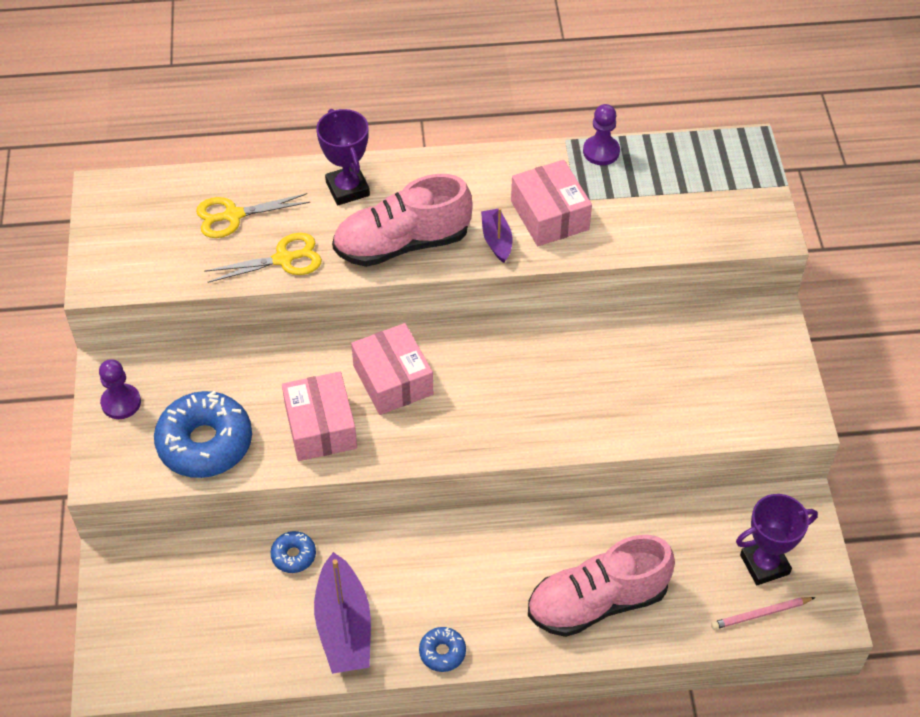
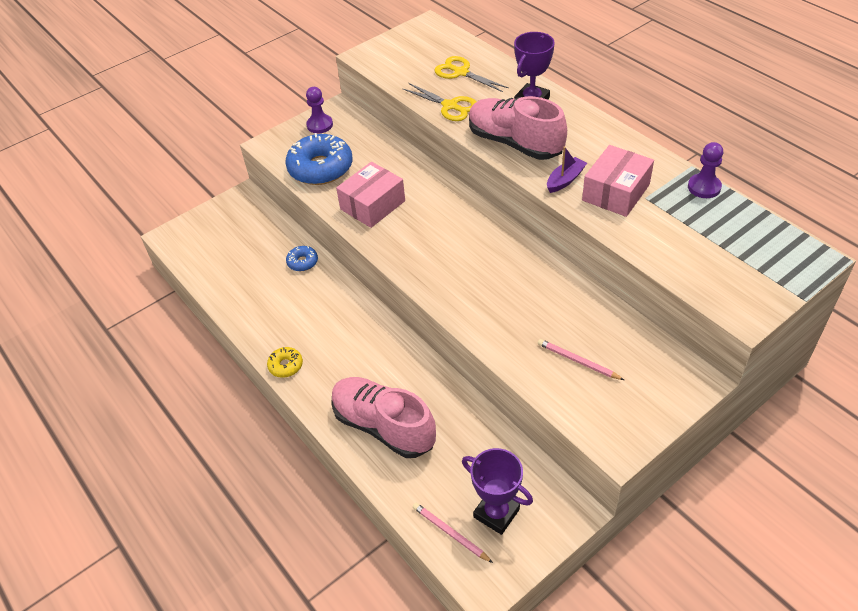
camera: 60 degrees right, 5 degrees down
purple boat [314,552,371,674] -> none
pink box [351,323,433,415] -> none
blue donut [419,627,466,672] -> yellow donut [267,347,303,378]
none -> pink pencil [538,339,624,380]

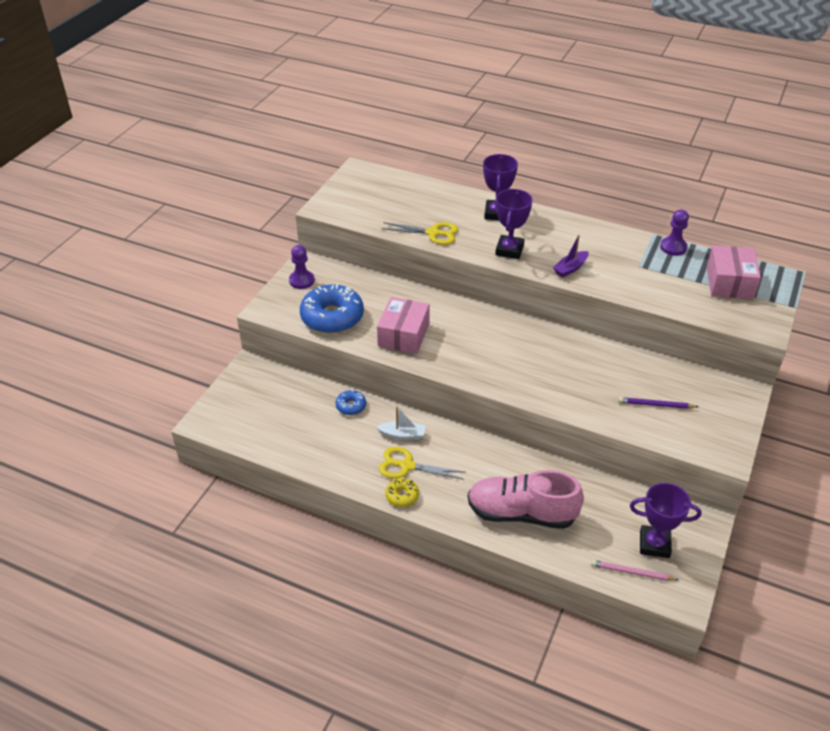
camera: 30 degrees left, 5 degrees down
yellow scissors [435,56,509,92] -> yellow scissors moved to [379,447,466,480]
pink shoe [469,96,567,160] -> purple trophy [495,189,533,259]
pink pencil [538,339,624,380] -> purple pencil [618,397,698,409]
purple boat [547,146,587,193] -> purple boat turned 150 degrees counterclockwise [553,234,589,277]
pink box [582,145,654,217] -> pink box moved to [707,245,761,299]
none -> white boat [376,406,425,440]

